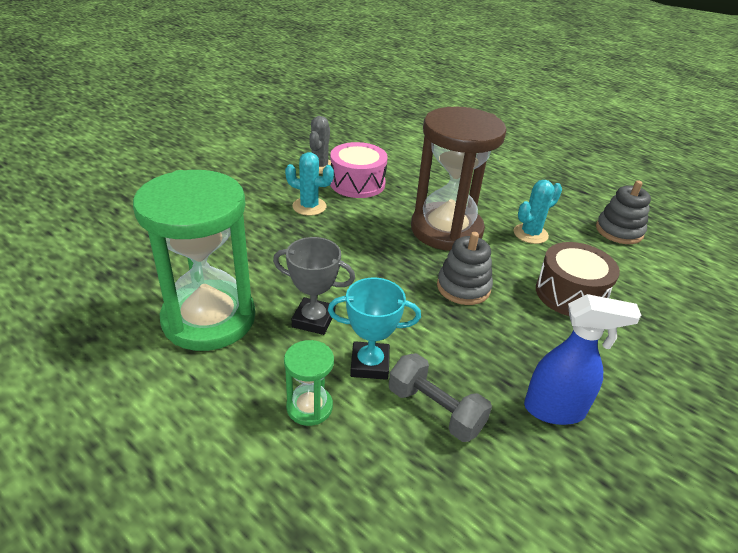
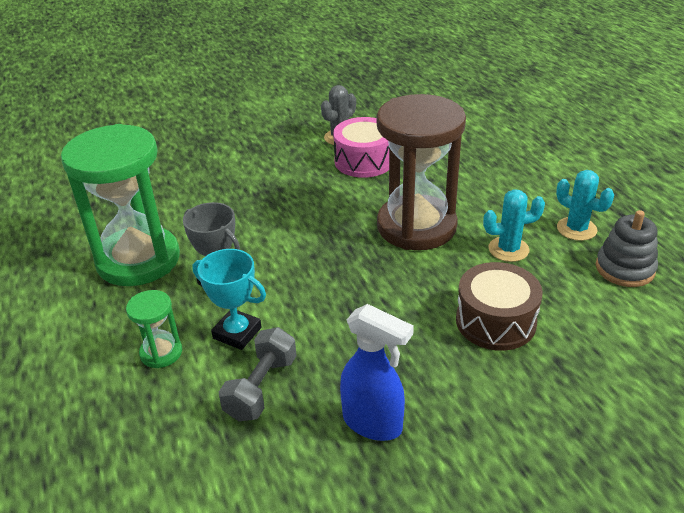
camera: 30 degrees right, 0 degrees up
turquoise cactus [285,152,334,216] -> turquoise cactus moved to [556,170,614,241]
grey dumbbell [389,353,492,442] -> grey dumbbell turned 45 degrees clockwise [219,327,297,421]
grey stacking toy [437,232,493,305] -> none

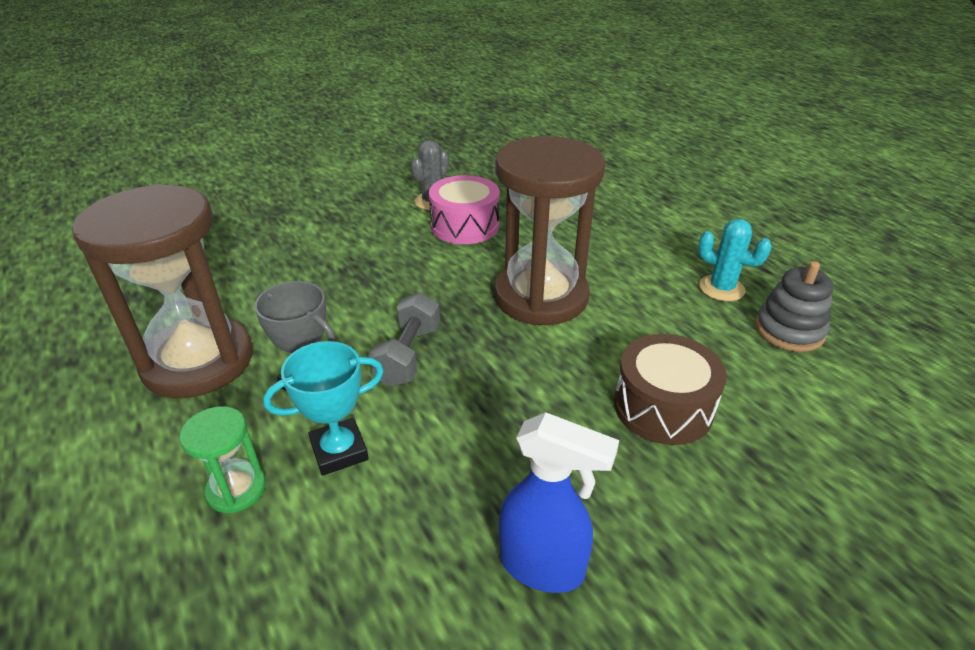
camera: 10 degrees left, 0 degrees up
green hourglass [61,124,180,286] -> brown hourglass [72,184,253,398]
turquoise trophy [193,249,266,350] -> turquoise trophy turned 45 degrees counterclockwise [263,341,384,476]
grey dumbbell [219,327,297,421] -> grey dumbbell moved to [368,292,440,387]
turquoise cactus [483,189,545,262] -> none

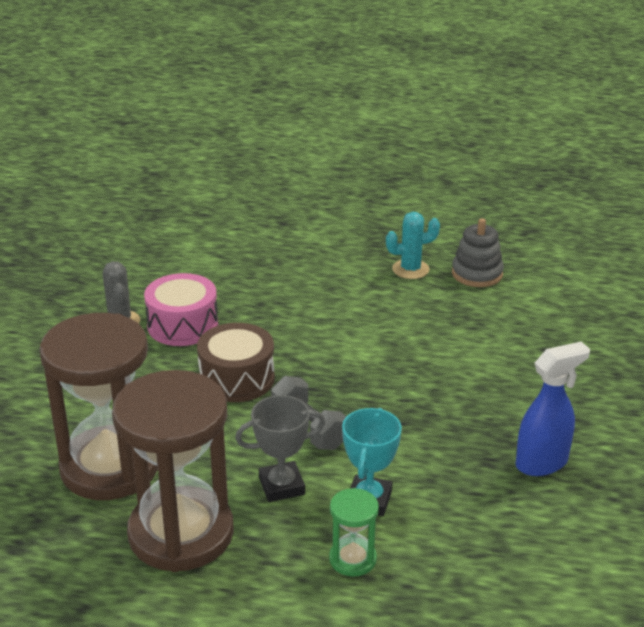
camera: 50 degrees left, 5 degrees down
brown hourglass [494,136,605,325] -> brown hourglass moved to [39,313,158,500]
brown drum [614,334,727,445] -> brown drum moved to [197,323,275,402]

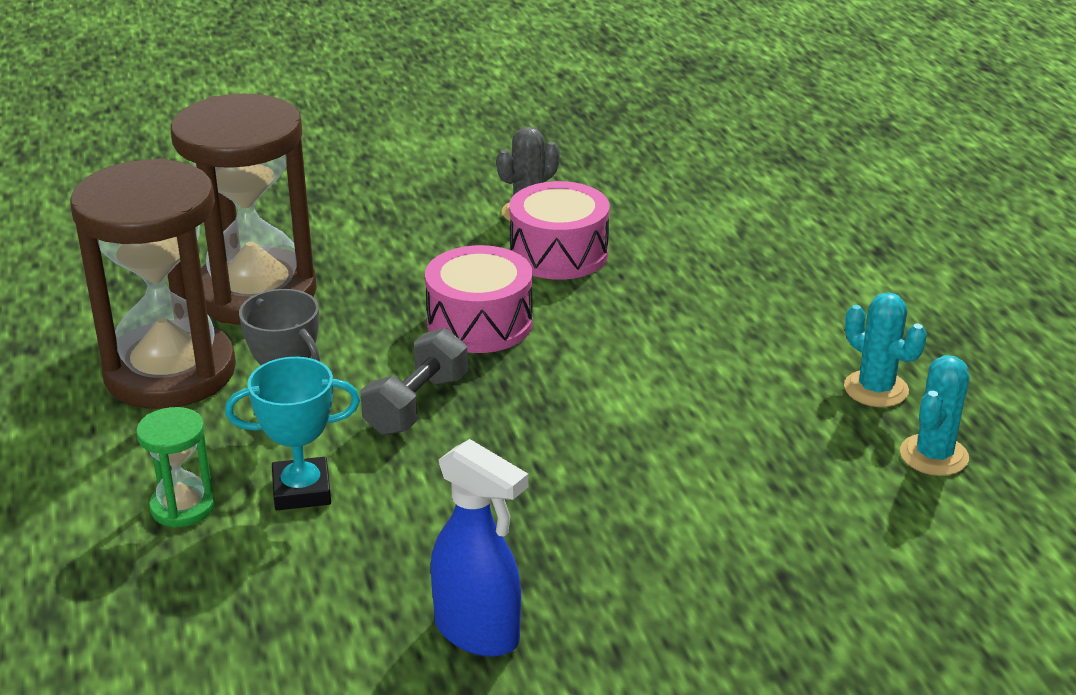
camera: 65 degrees right, 0 degrees up
brown drum [197,323,275,402] -> pink drum [425,245,533,353]
grey stacking toy [452,218,504,287] -> turquoise cactus [900,355,970,476]

